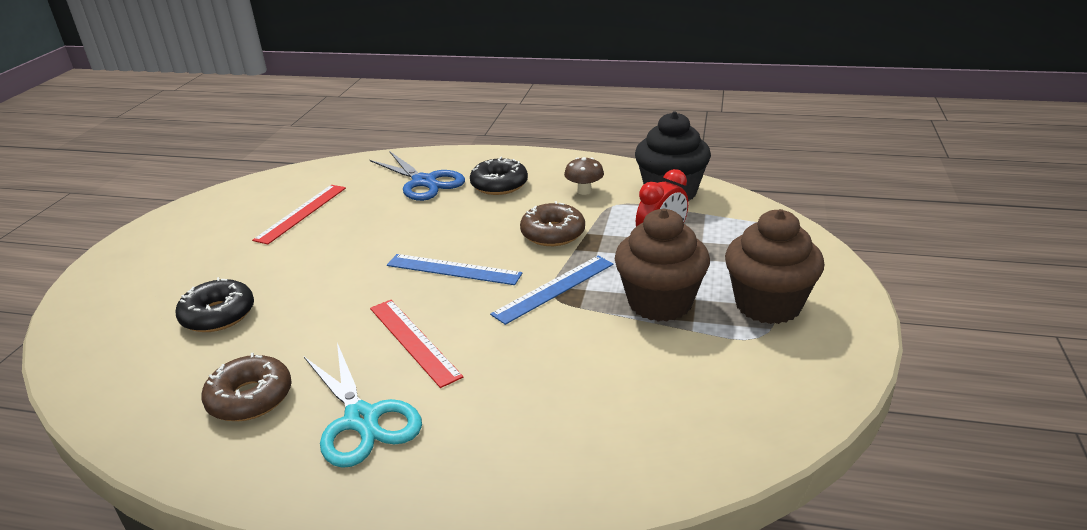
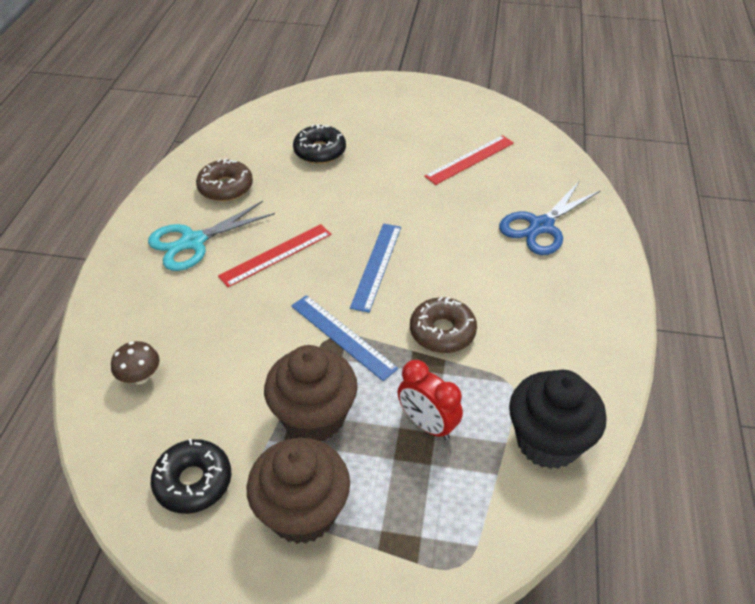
camera: 85 degrees right, 15 degrees up
red ruler [252,185,346,244] -> red ruler turned 60 degrees counterclockwise [424,135,514,185]
black donut [470,157,528,195] -> black donut moved to [151,439,231,514]
brown mushroom [564,157,604,195] -> brown mushroom moved to [111,341,160,385]

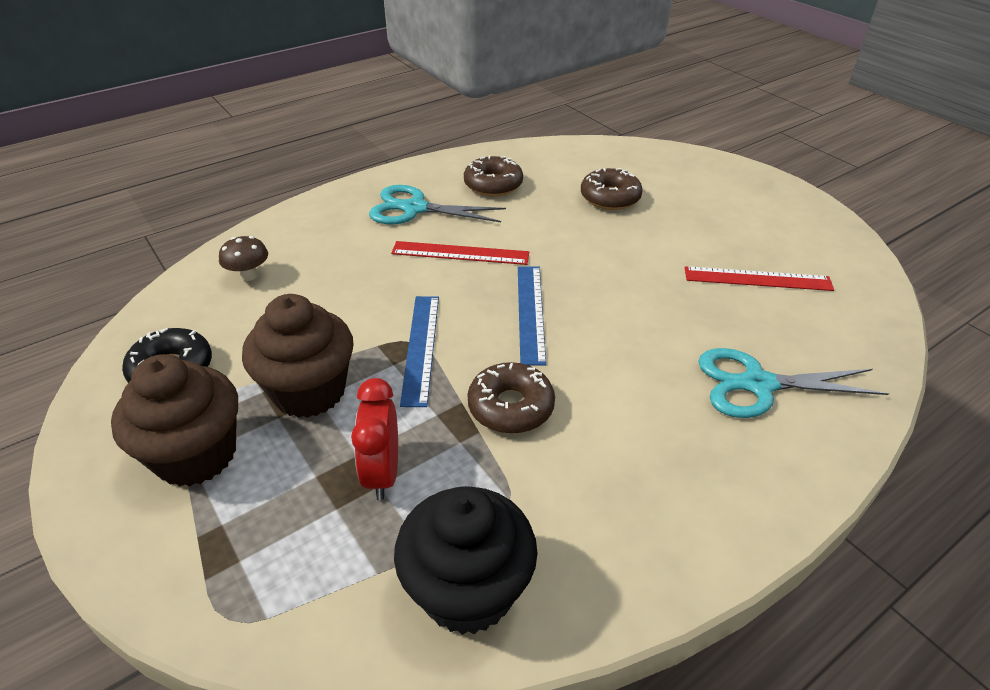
camera: 45 degrees right, 5 degrees down
black donut [293,124,346,164] -> brown donut [581,168,643,210]
blue ruler [350,224,401,313] -> blue ruler turned 60 degrees counterclockwise [518,266,546,366]
blue scissors [499,182,601,255] -> turquoise scissors [698,348,889,418]

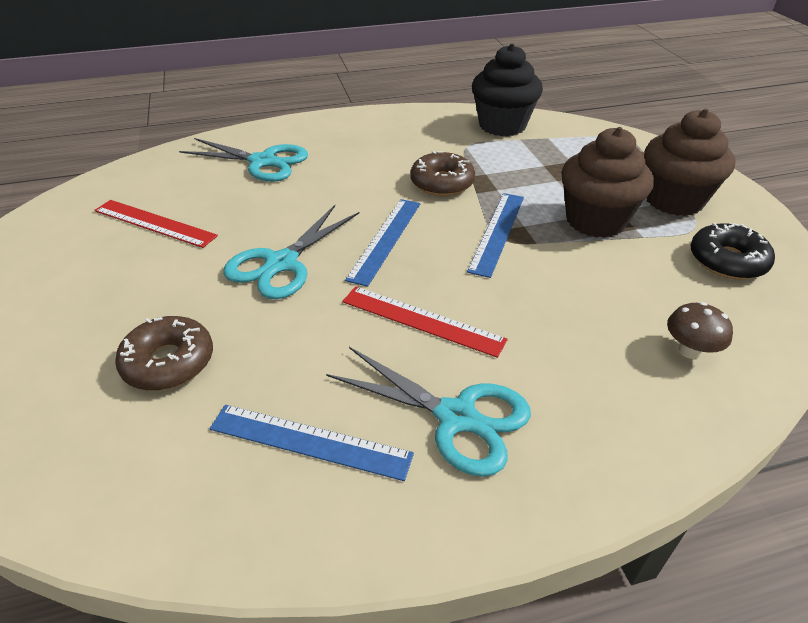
camera: 160 degrees left, 0 degrees up
red clock [351,378,398,500] -> none
brown donut [464,156,523,196] -> blue ruler [210,405,414,481]
none -> turquoise scissors [223,205,359,299]

